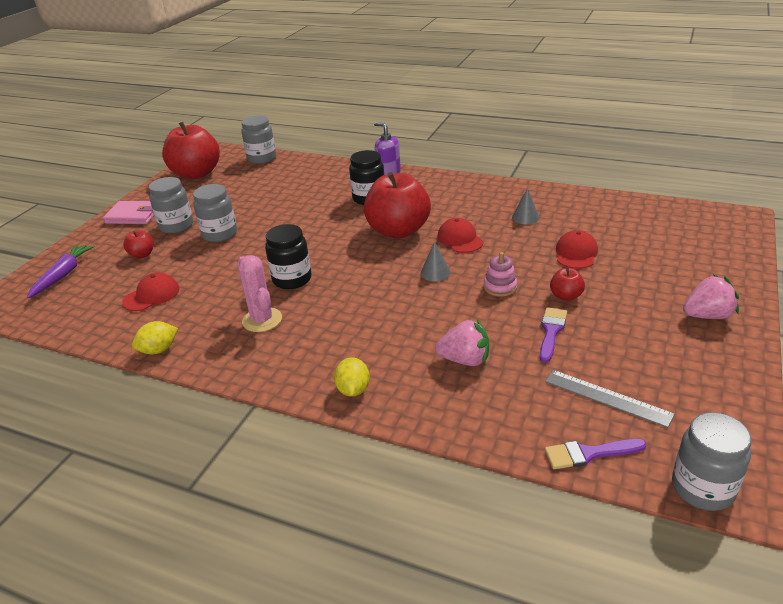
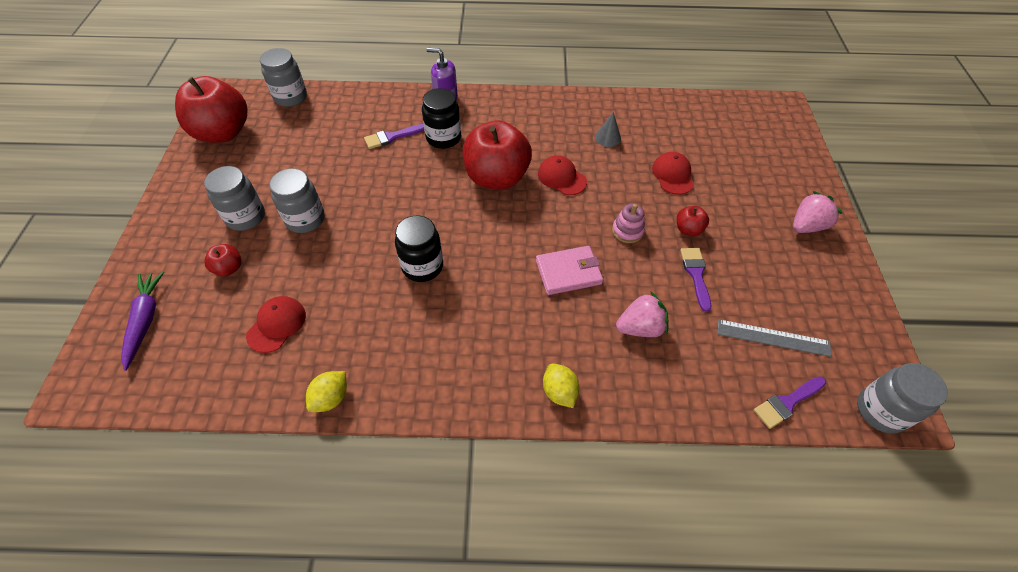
camera: 25 degrees left, 20 degrees up
pink wallet [103,201,154,224] -> pink wallet moved to [536,246,603,295]
pink cactus [237,255,282,332] -> none
grey cone [421,242,451,282] -> none
none -> purple brush [364,124,424,149]

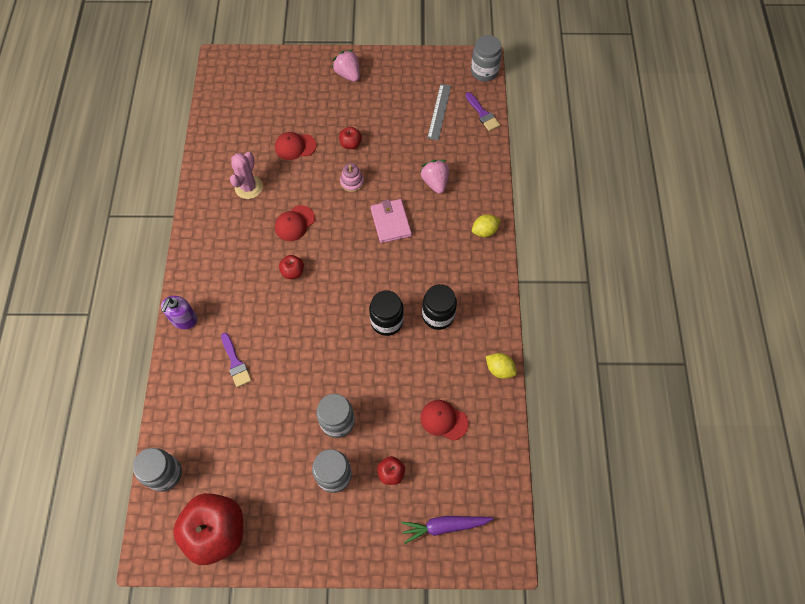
camera: 90 degrees left, 10 degrees up
black jar [422,88,461,149] -> black jar moved to [422,284,457,330]
red apple [463,120,532,190] -> red apple [279,255,304,279], size x0.43
grey cone [595,112,621,147] -> pink cactus [230,152,263,199]
purple brush [680,248,711,312] -> none

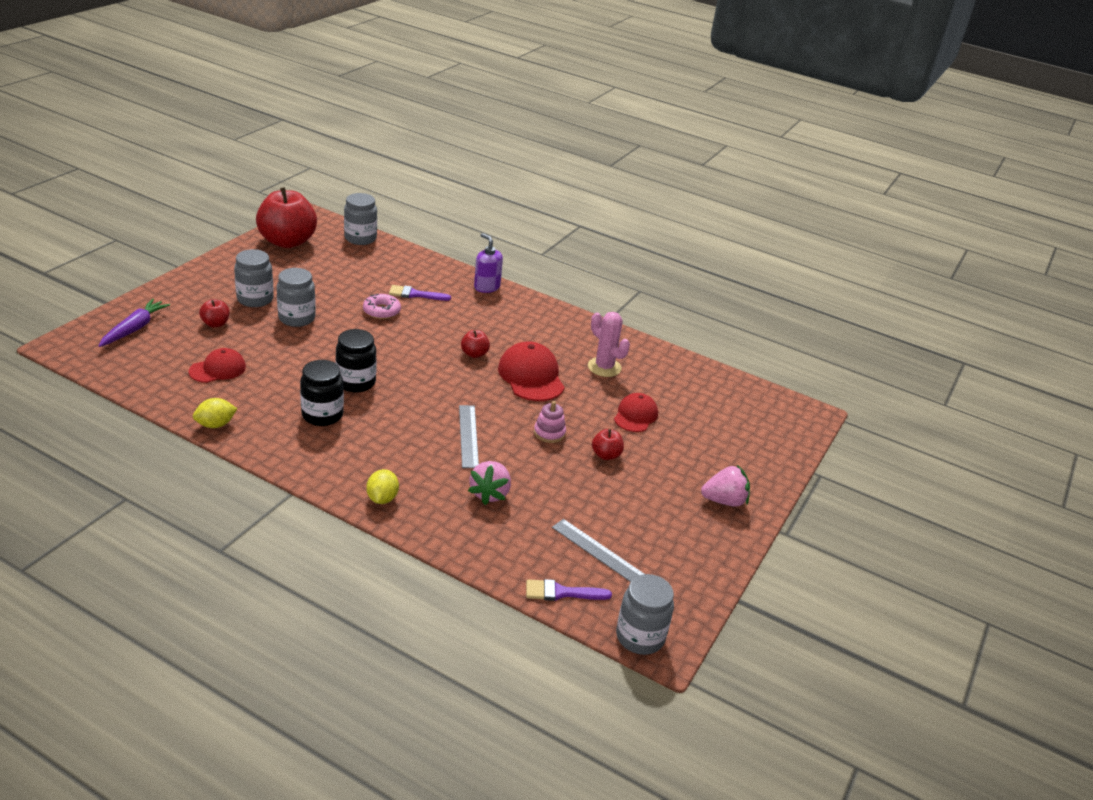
camera: 115 degrees right, 30 degrees down
red cap [275,205,315,241] -> red cap [498,341,565,401], size x1.56
pink wallet [370,199,412,243] -> grey ruler [459,405,479,468]
pink strawberry [420,160,449,194] -> pink strawberry turned 90 degrees clockwise [468,461,511,505]
none -> pink donut [363,294,401,319]

